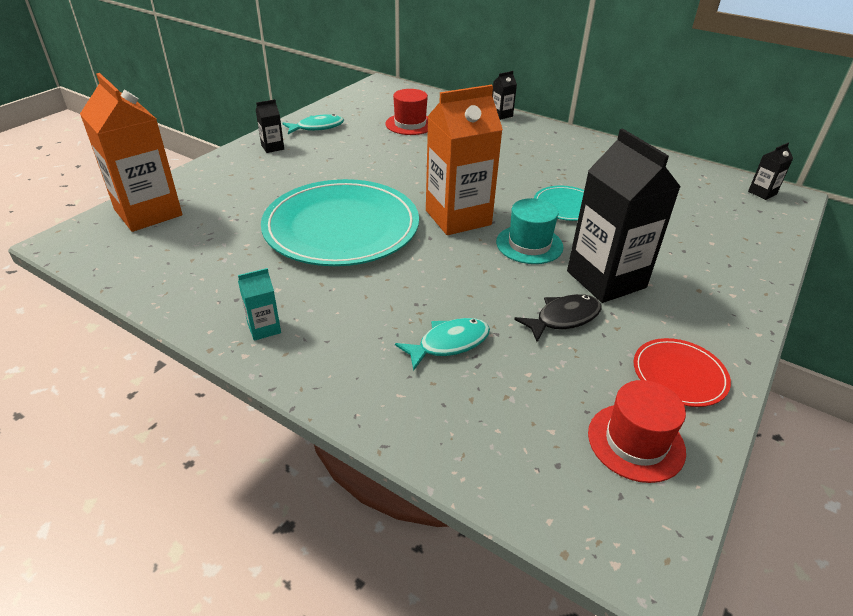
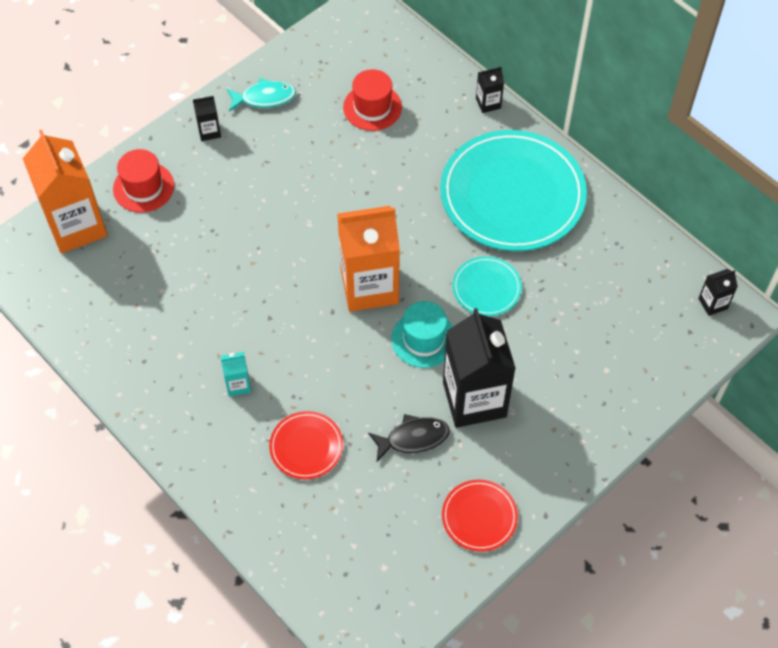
camera: 15 degrees right, 20 degrees up
turquoise carton [238,268,281,341] -> turquoise carton moved to [221,352,251,397]
turquoise plate [261,179,419,266] -> turquoise plate moved to [440,130,587,251]
turquoise fish [395,318,490,371] -> red plate [269,411,343,479]
red hat [588,380,686,483] -> red hat moved to [113,149,174,213]

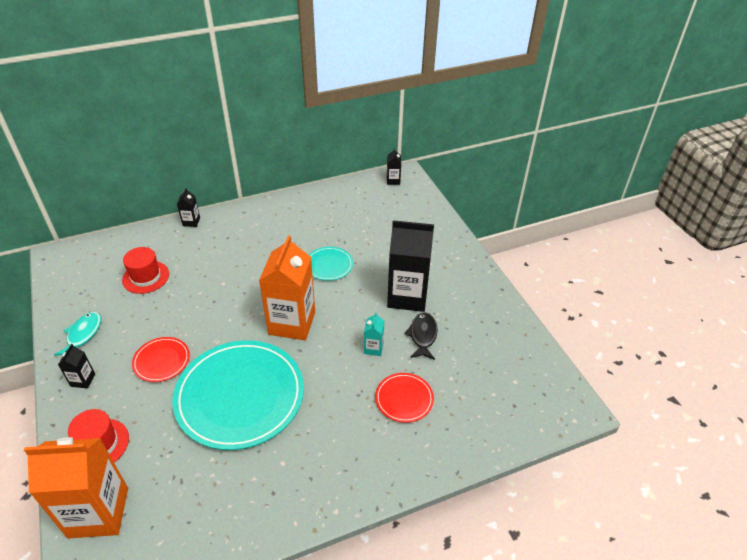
camera: 70 degrees left, 15 degrees down
turquoise carton [221,352,251,397] -> turquoise carton moved to [364,312,384,356]
turquoise hat [391,301,453,368] -> none
turquoise plate [440,130,587,251] -> turquoise plate moved to [172,340,304,450]
red plate [442,480,518,552] -> red plate moved to [132,337,190,382]

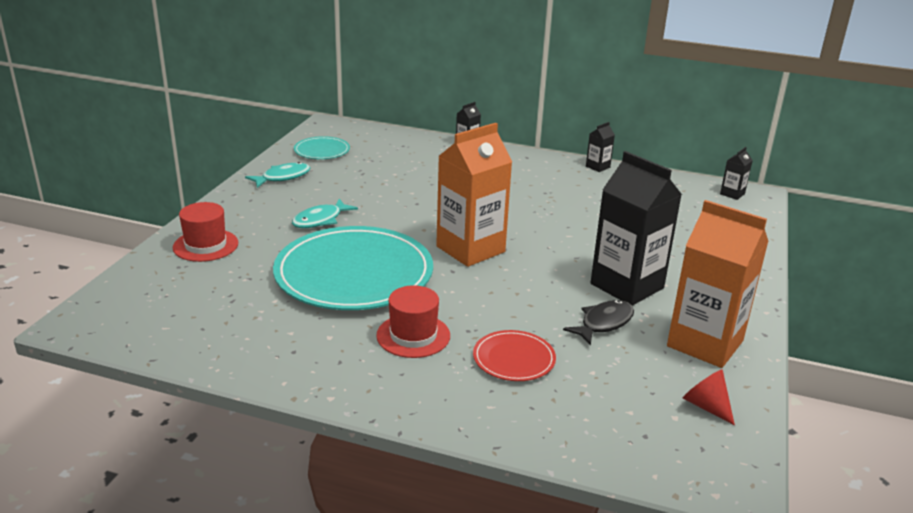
camera: 40 degrees right, 15 degrees down
orange carton [24,437,128,538] -> orange carton moved to [667,200,769,368]
black carton [58,344,95,389] -> black carton moved to [586,122,615,172]
red hat [122,247,169,294] -> red hat moved to [376,285,450,358]
red plate [132,337,190,382] -> turquoise fish [292,199,358,228]
turquoise plate [309,247,353,281] -> turquoise plate moved to [294,136,350,159]
turquoise carton [364,312,384,356] -> none
none -> red cone [683,369,735,425]

